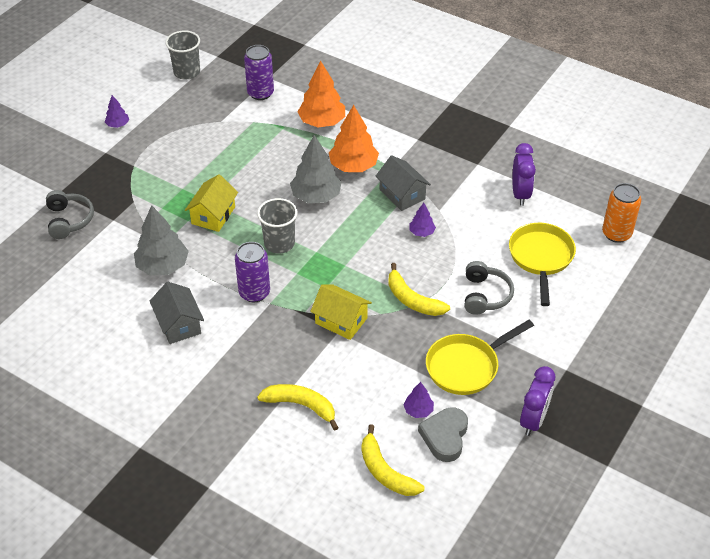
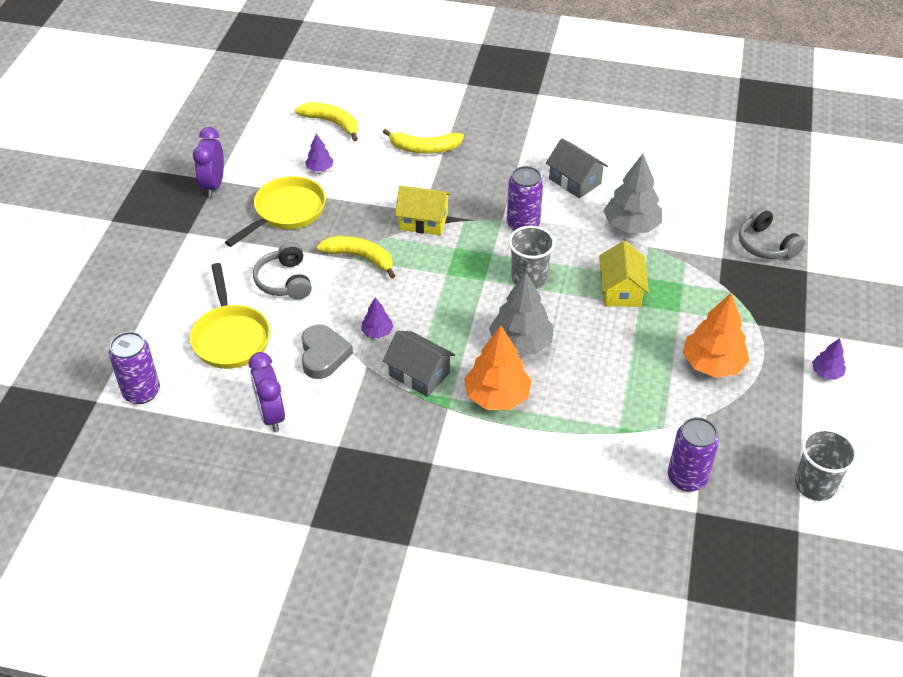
camera: 160 degrees right, 0 degrees up
orange tree [297,61,345,127] -> orange tree moved to [682,293,750,378]
grey heart [418,407,468,462] -> grey heart moved to [302,324,353,379]
orange can [602,183,641,243] -> purple can [109,332,160,404]

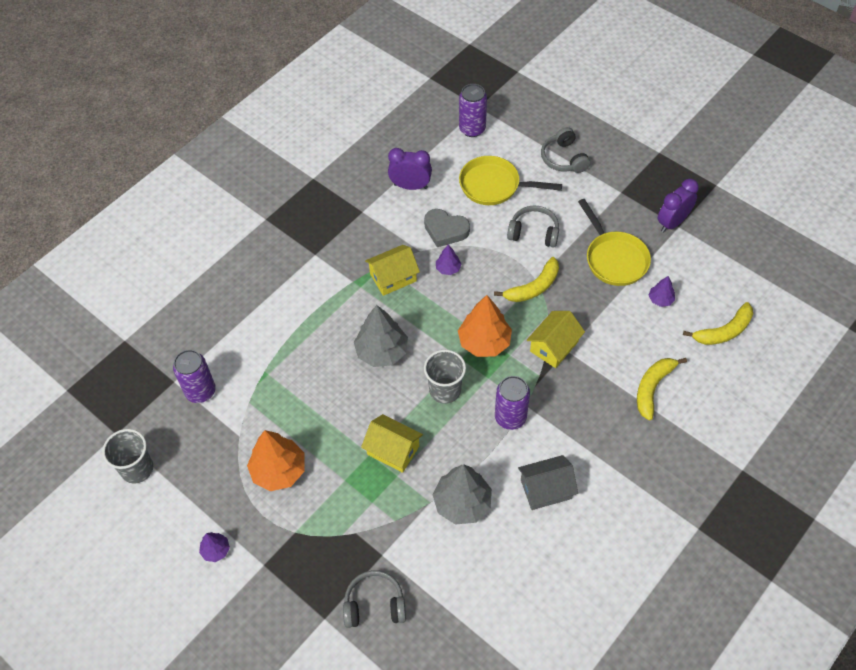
camera: 120 degrees right, 10 degrees up
purple clock [193,127,224,197] -> purple clock turned 75 degrees counterclockwise [658,179,699,232]
grey house [383,331,455,397] -> yellow house [365,245,420,296]
orange tree [464,325,532,410] -> orange tree moved to [458,295,512,357]
none -> grey headphones [541,127,591,173]

